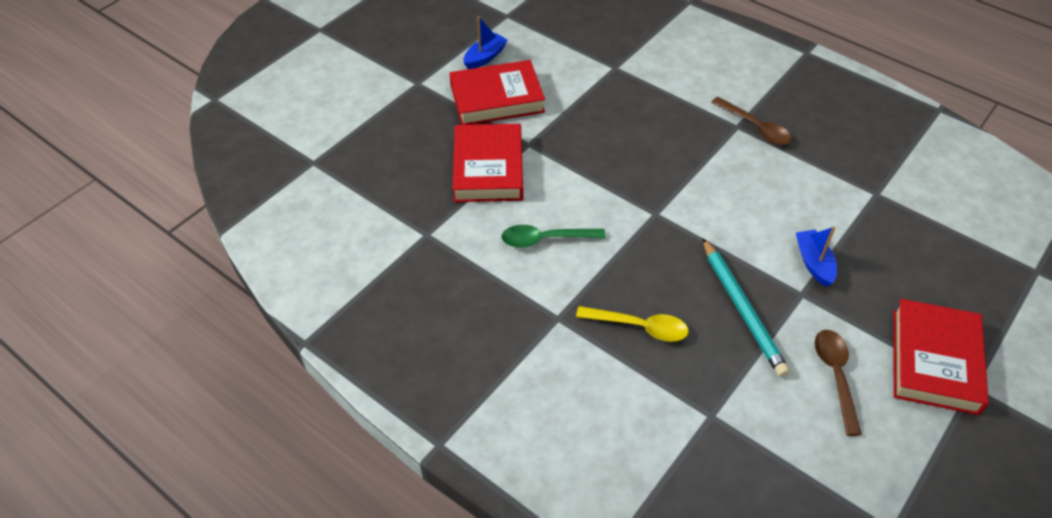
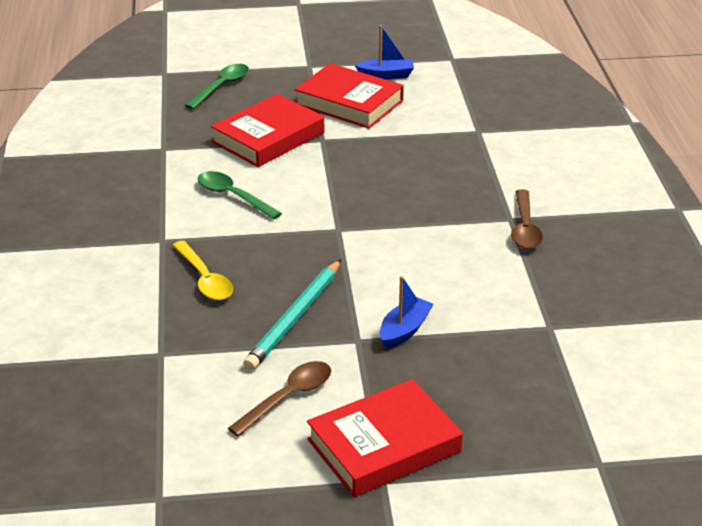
camera: 45 degrees right, 15 degrees down
none -> green spoon [184,64,249,109]

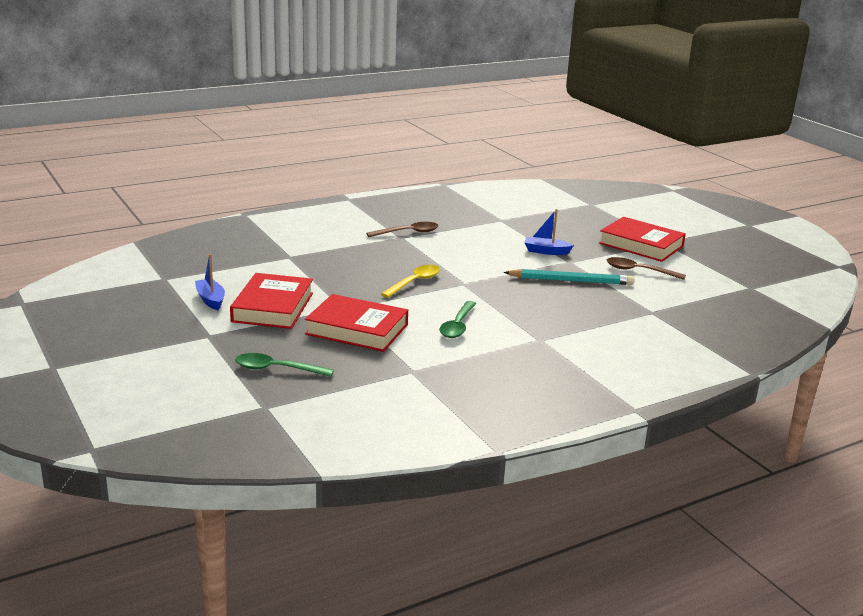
camera: 115 degrees left, 10 degrees down
yellow spoon [172,241,233,300] -> yellow spoon moved to [381,265,440,298]

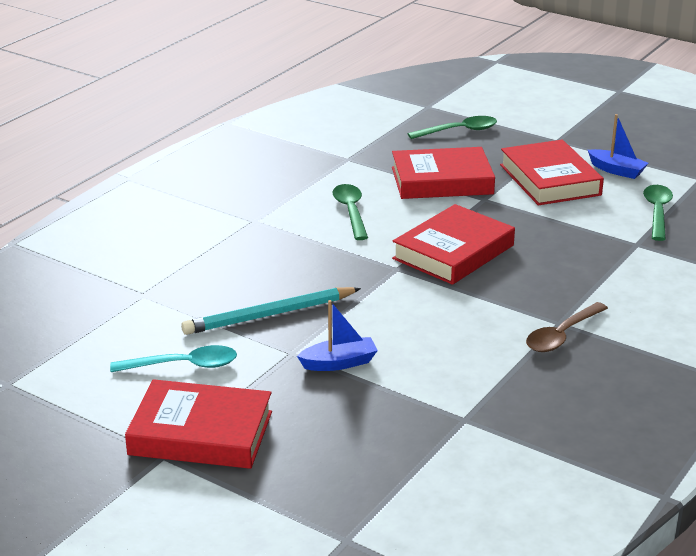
camera: 155 degrees right, 5 degrees up
yellow spoon [381,265,440,298] -> red book [392,204,515,285]
brown spoon [607,257,686,280] -> turquoise spoon [110,345,237,372]
none -> green spoon [643,185,673,241]

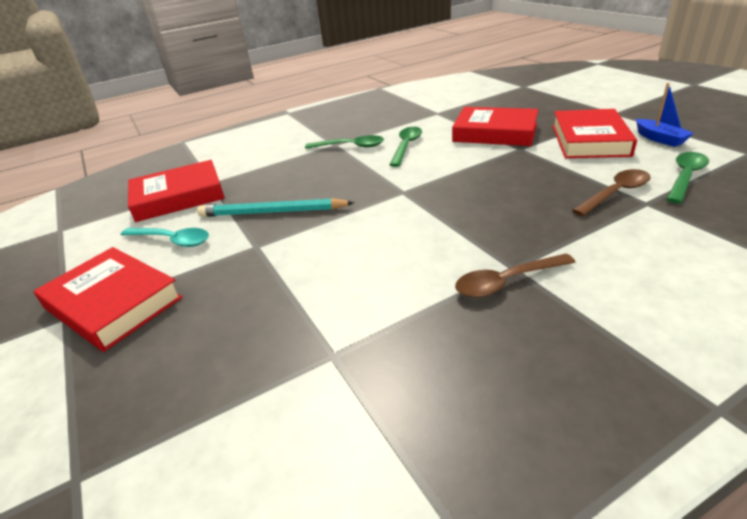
camera: 30 degrees right, 5 degrees up
blue boat [297,300,378,371] -> none
red book [392,204,515,285] -> red book moved to [128,160,225,222]
green spoon [408,116,497,139] -> green spoon moved to [305,135,384,149]
none -> brown spoon [572,169,651,216]

